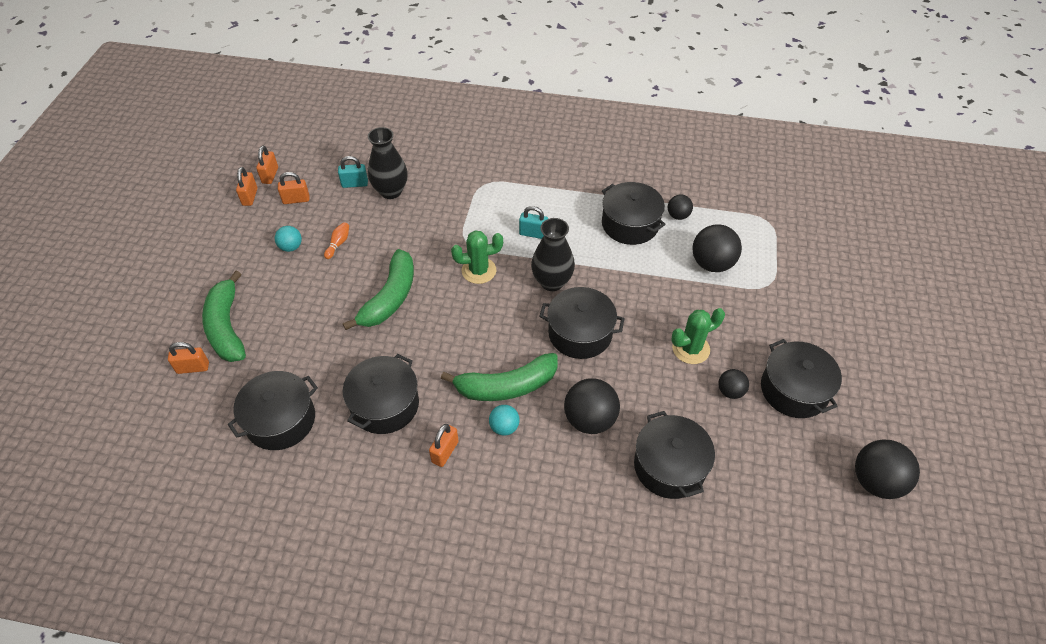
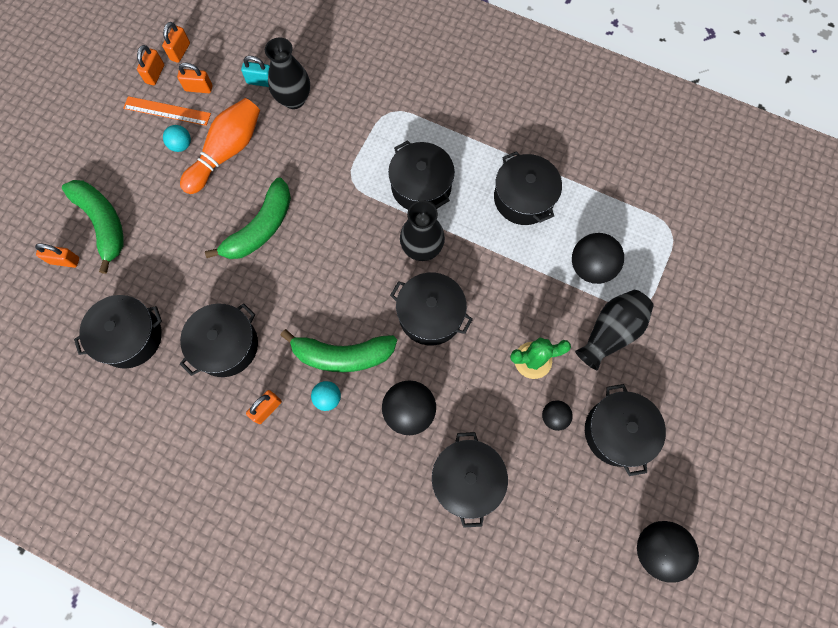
camera: 15 degrees right, 20 degrees up
green banana [202,271,246,362] -> green banana turned 150 degrees clockwise [62,180,124,274]
orange bowling pin [324,222,349,259] -> orange bowling pin [180,98,260,194], size x2.50
green cactus [451,230,503,284] -> none
turquoise padlock [519,206,548,239] -> black pot [388,140,455,210]
black ball [668,194,693,220] -> none
none -> orange ruler [123,96,211,126]
none -> black vase [575,290,654,370]

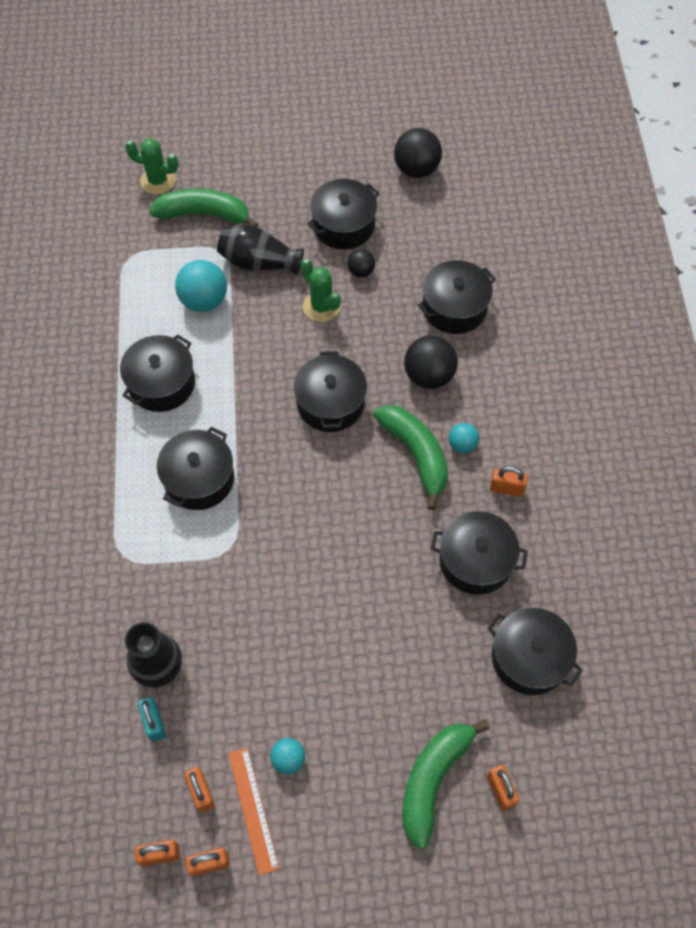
camera: 120 degrees left, 10 degrees down
orange bowling pin [180,98,260,194] -> none
green banana [205,178,291,259] -> green banana moved to [149,189,258,227]
black vase [400,201,445,261] -> none
black ball [572,233,624,284] -> turquoise ball [175,260,227,312]
none -> green cactus [125,139,179,194]

